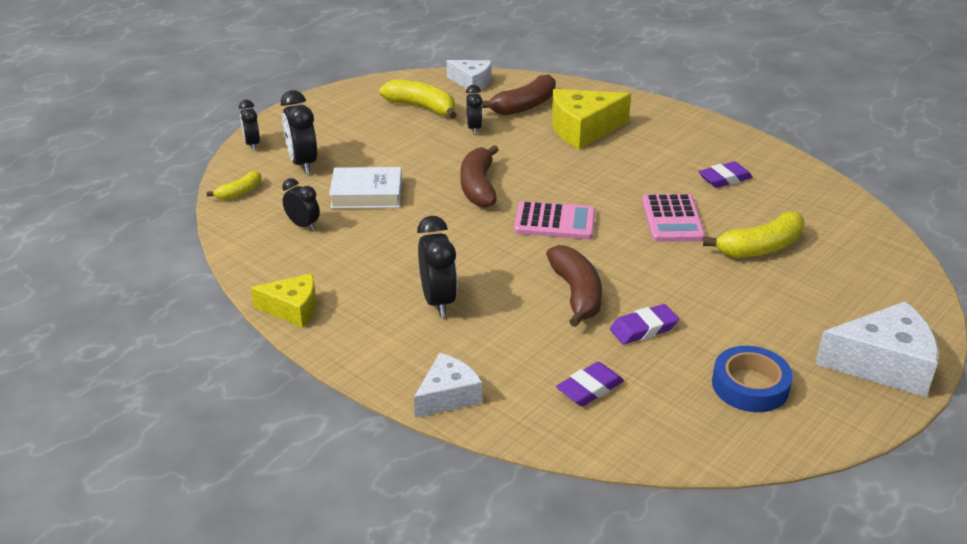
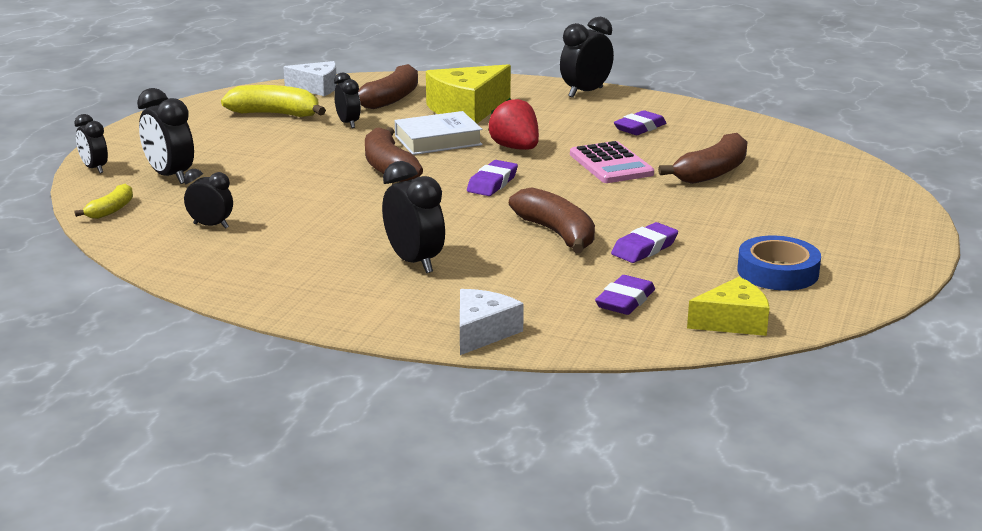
camera: 20 degrees left, 10 degrees down
yellow cheese [251,273,316,328] -> yellow cheese moved to [687,277,769,336]
white book [329,167,402,209] -> white book moved to [394,111,483,155]
pink calculator [514,201,596,239] -> purple eraser [467,160,518,196]
yellow banana [703,211,804,258] -> brown banana [658,133,747,184]
white cheese [815,301,939,397] -> none
none -> red strawberry [488,98,539,150]
none -> black clock [560,17,614,98]

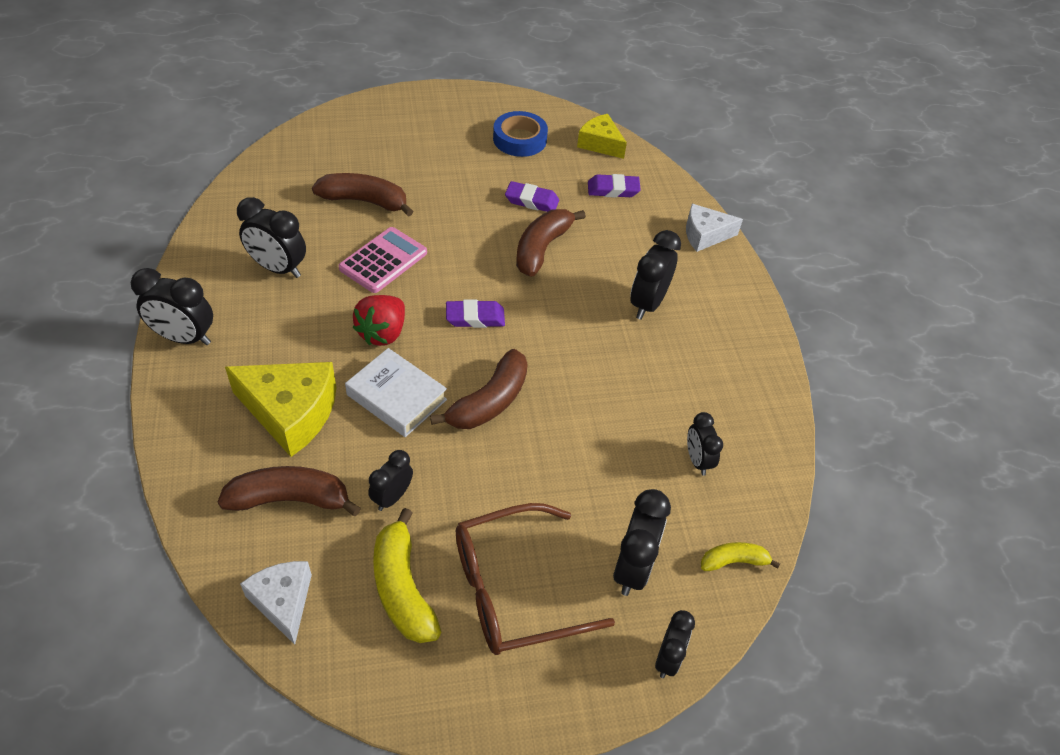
camera: 125 degrees left, 25 degrees up
purple eraser [614,110,666,135] -> black clock [237,197,306,278]
none -> brown glasses [456,503,615,655]

